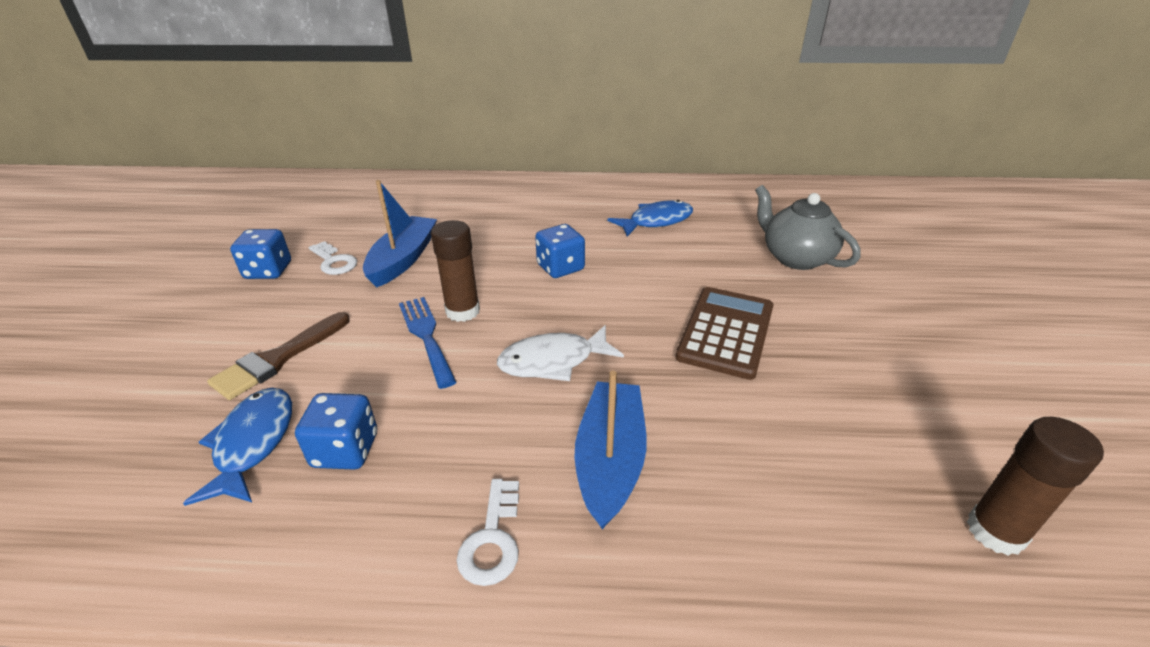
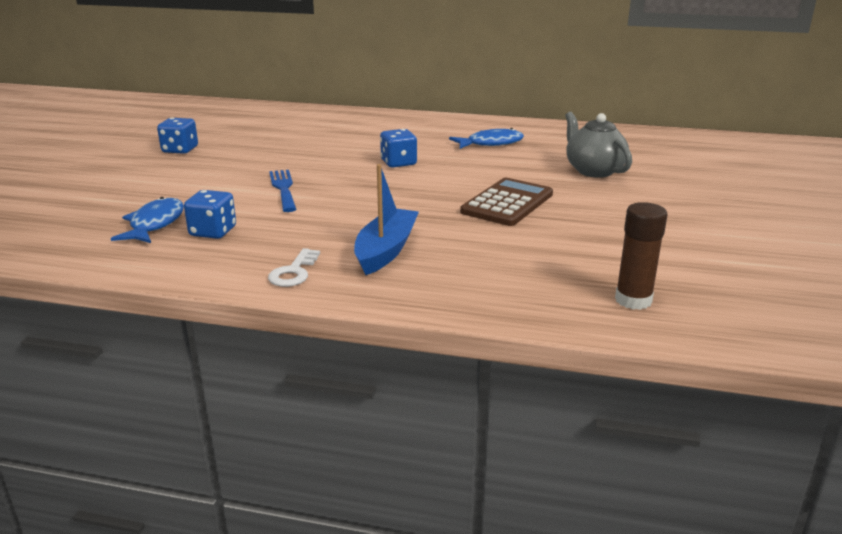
camera: 10 degrees right, 10 degrees down
brown brush [207,312,350,400] -> none
white key [309,241,357,275] -> none
blue boat [363,180,437,288] -> none
brown glue stick [431,220,480,322] -> none
white fish [497,325,624,381] -> none

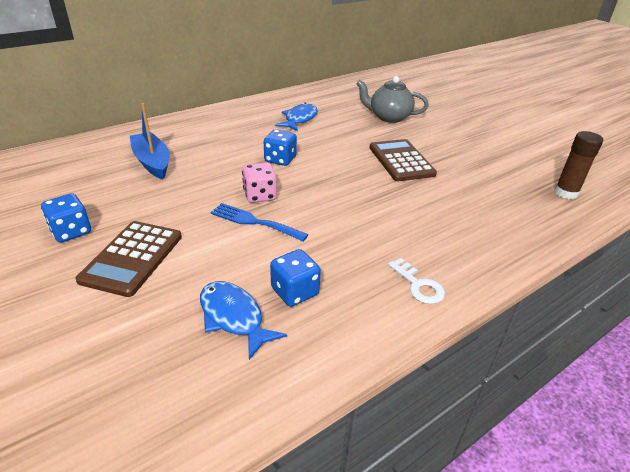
camera: 50 degrees left, 10 degrees up
blue boat [354,164,419,275] -> blue boat moved to [130,103,169,179]
none -> brown calculator [75,221,182,297]
none -> pink dice [242,163,277,203]

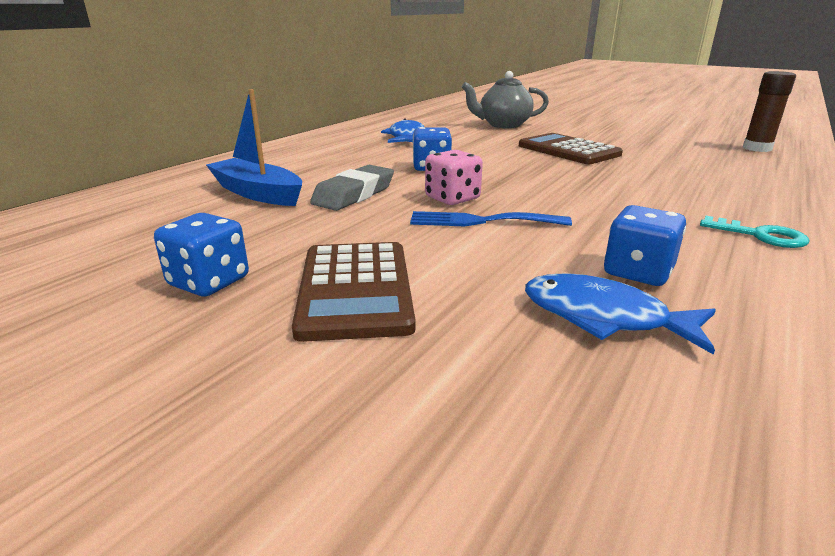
camera: 20 degrees left, 10 degrees down
white key [388,258,445,304] -> turquoise key [700,216,810,248]
none -> grey eraser [310,165,394,211]

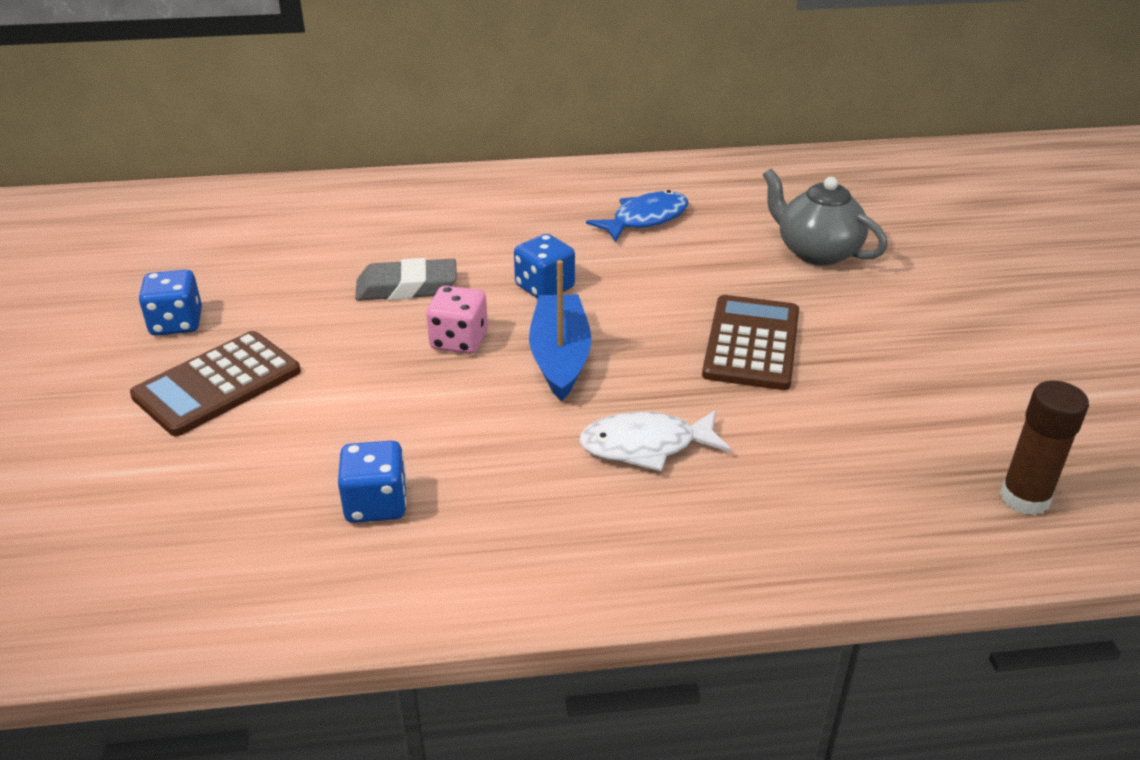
camera: 50 degrees right, 10 degrees up
blue boat [206,89,302,206] -> blue boat moved to [529,260,592,401]
blue fork [410,211,572,226] -> none
blue fish [525,273,716,355] -> none
turquoise key [700,216,810,248] -> none
none -> white fish [579,410,731,471]

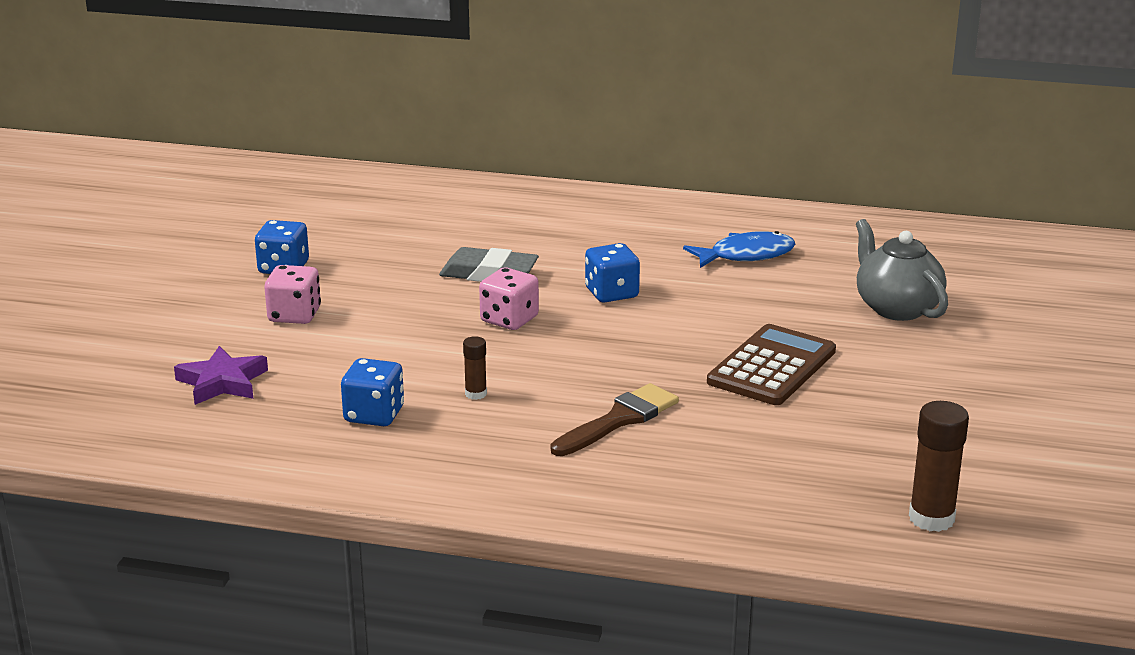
camera: 20 degrees right, 10 degrees down
brown calculator [130,331,301,436] -> pink dice [264,265,321,324]
blue boat [529,260,592,401] -> none
white fish [579,410,731,471] -> brown brush [551,383,679,456]
none -> purple star [174,346,268,405]
none -> brown glue stick [463,336,487,400]

